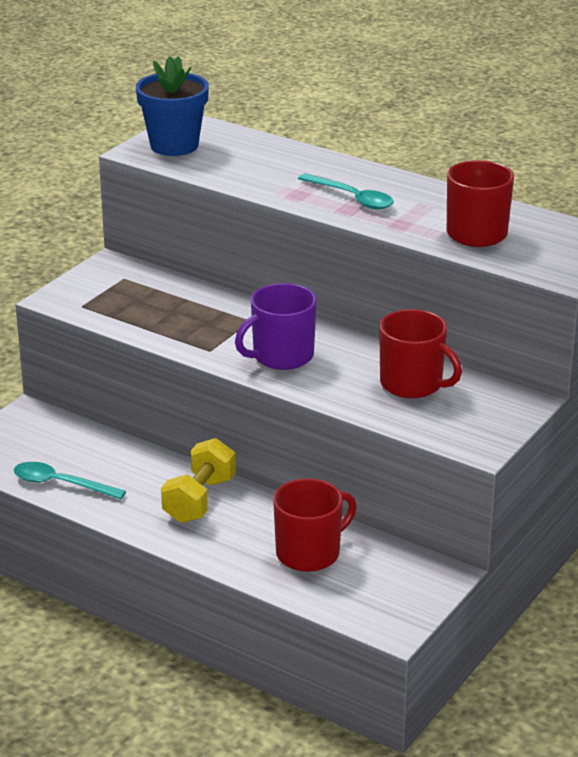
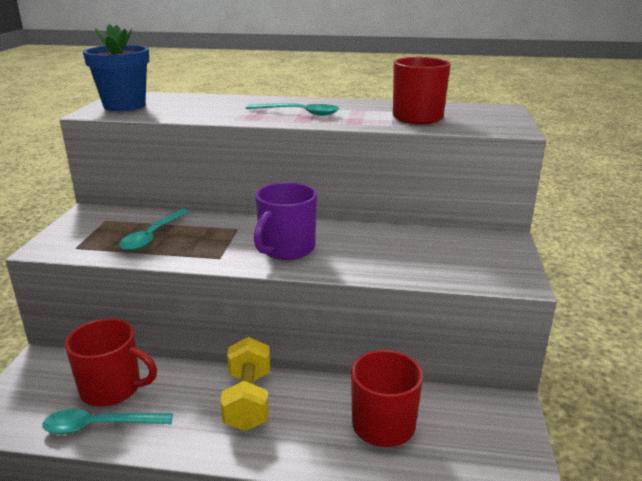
camera: 25 degrees left, 5 degrees down
red mug [379,309,462,398] -> red mug moved to [65,318,157,407]
none -> turquoise spoon [119,209,189,251]

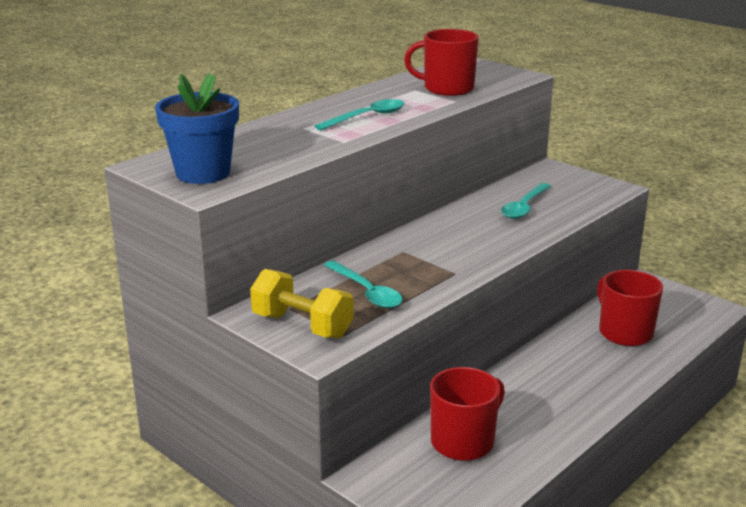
camera: 55 degrees left, 0 degrees up
turquoise spoon [42,409,173,434] -> turquoise spoon moved to [501,183,551,219]
yellow dumbbell [221,337,270,431] -> yellow dumbbell moved to [250,269,354,338]
purple mug [254,182,317,260] -> none

